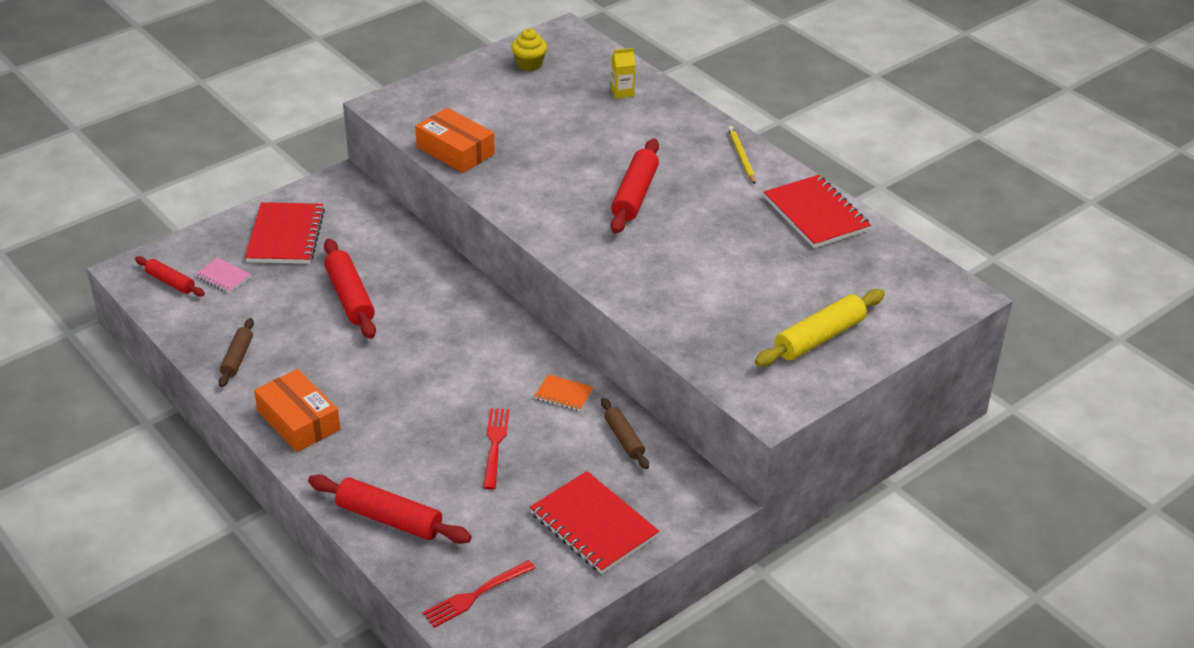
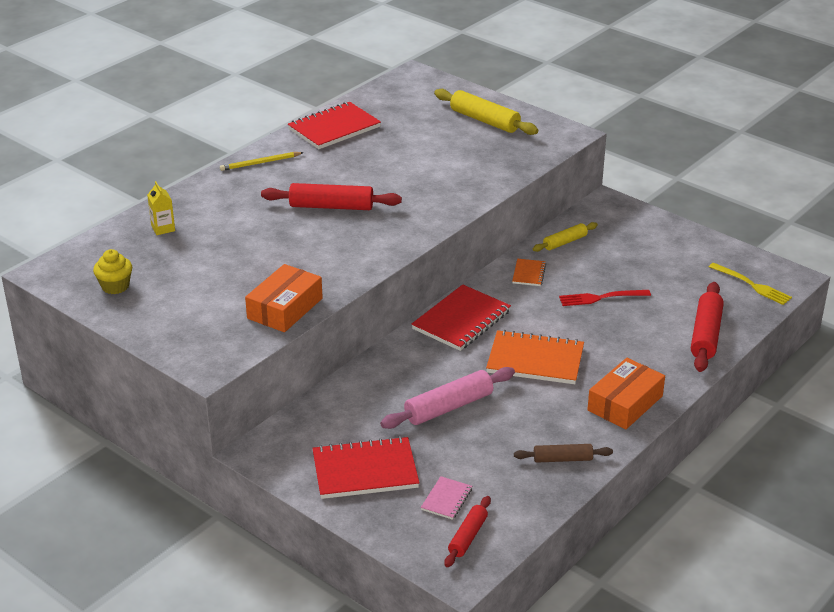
camera: 100 degrees left, 5 degrees down
red rolling pin [324,239,376,339] -> pink rolling pin [380,367,515,429]
red fork [423,560,535,628] -> yellow fork [709,263,792,305]
red notebook [530,471,659,574] -> red notebook moved to [411,284,511,351]
brown rolling pin [601,398,649,469] -> yellow rolling pin [533,222,598,252]
none -> orange notebook [486,330,584,384]

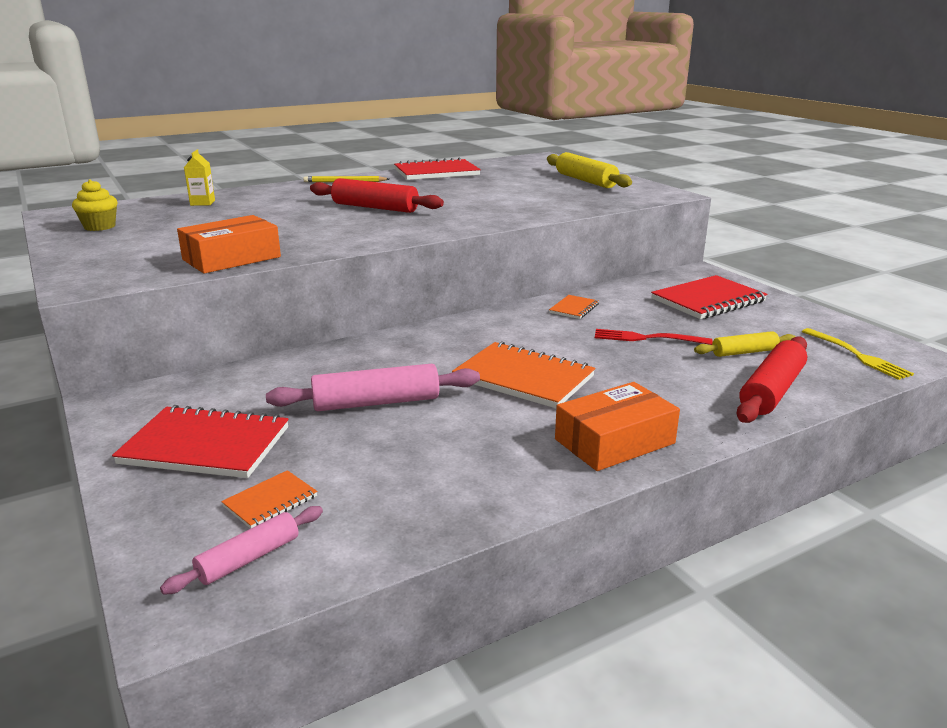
camera: 20 degrees right, 10 degrees down
red notebook [411,284,511,351] -> red notebook moved to [651,275,768,319]
pink notebook [421,476,472,520] -> orange notebook [221,470,318,529]
red rolling pin [444,496,491,567] -> pink rolling pin [160,506,323,595]
brown rolling pin [514,444,613,463] -> none
yellow rolling pin [533,222,598,252] -> yellow rolling pin moved to [694,331,796,357]

